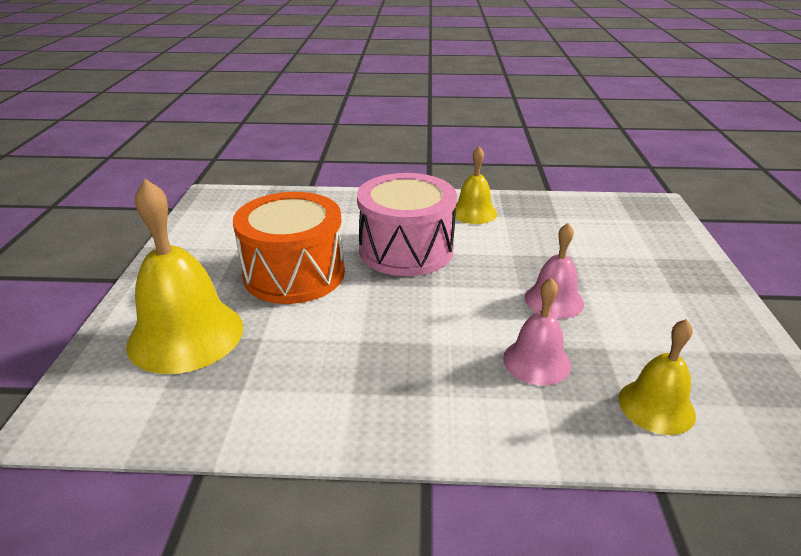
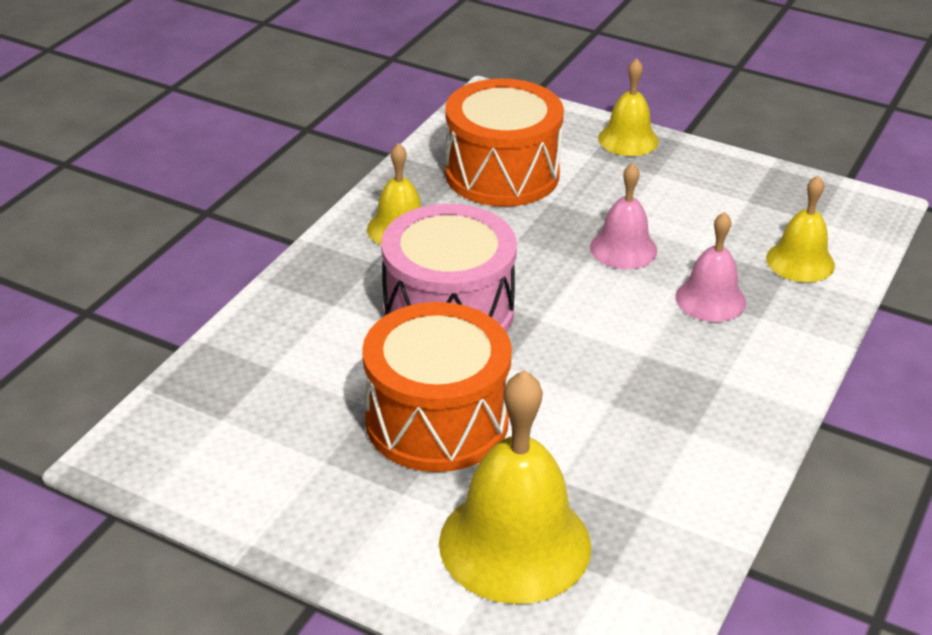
camera: 65 degrees left, 5 degrees up
none -> orange drum [445,78,564,207]
none -> yellow bell [598,58,659,156]

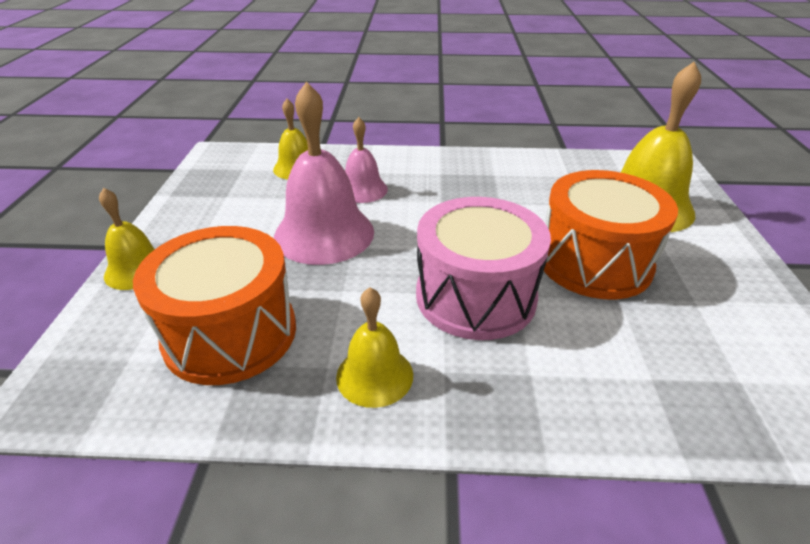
camera: 115 degrees left, 0 degrees up
pink bell [590,163,657,269] -> pink bell [274,82,374,265], size x1.77

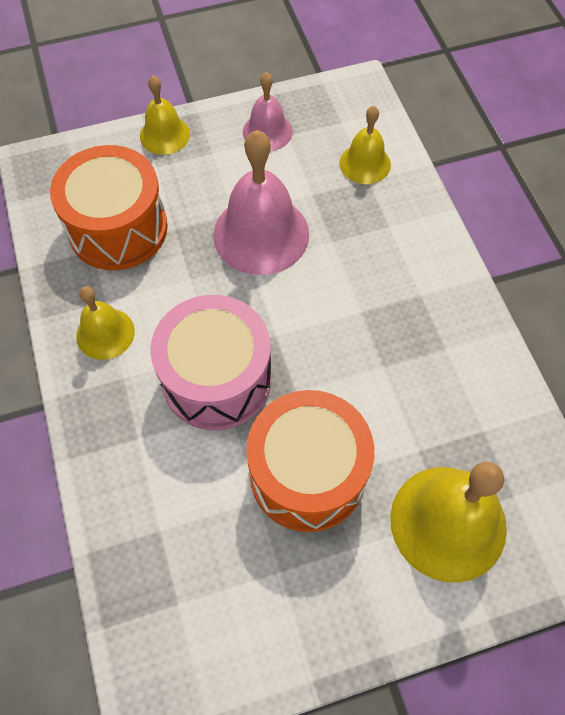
camera: 70 degrees right, 25 degrees up
pink bell [345,117,388,203] -> pink bell moved to [243,72,293,151]

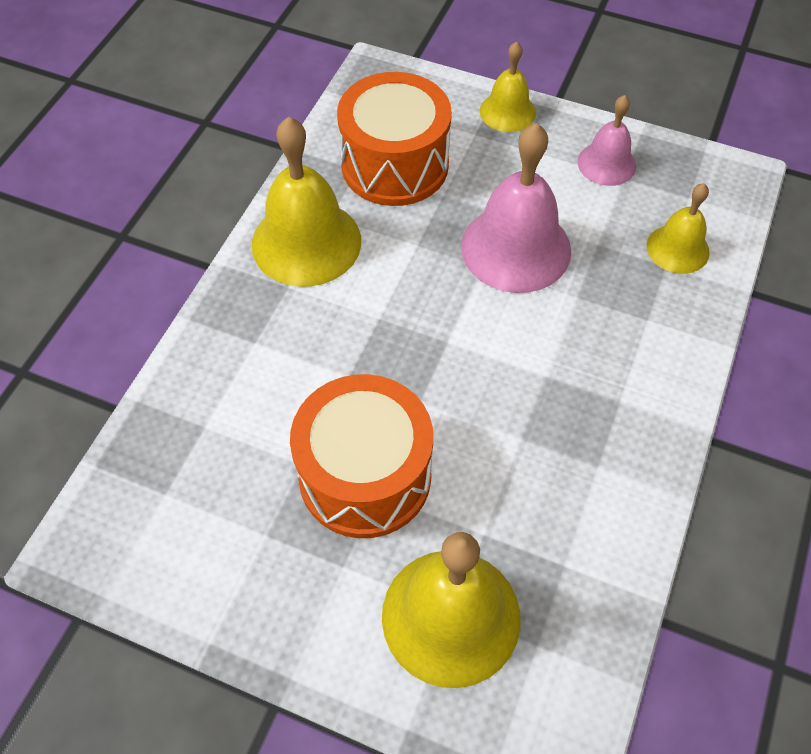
camera: 40 degrees right, 5 degrees down
yellow bell [76,286,135,360] -> yellow bell [252,117,361,287], size x1.77
pink drum [150,295,271,430] -> none

